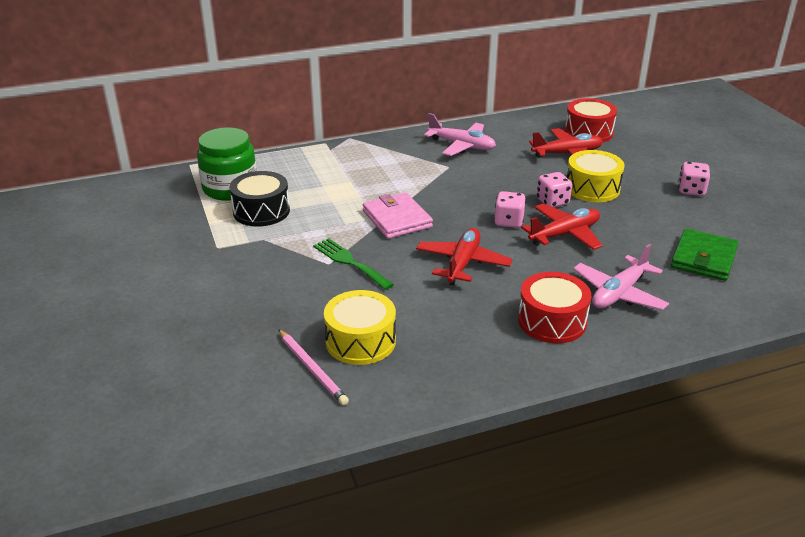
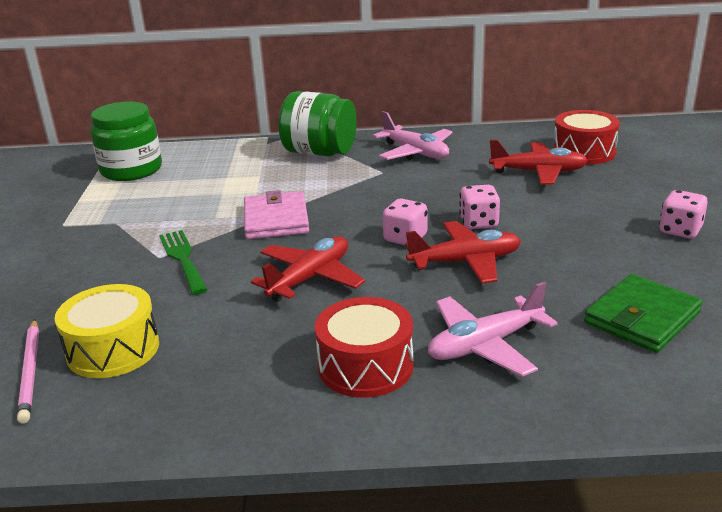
camera: 20 degrees right, 5 degrees down
black drum [229,171,290,227] -> none
yellow drum [567,150,625,202] -> none
none -> green jar [278,91,357,156]

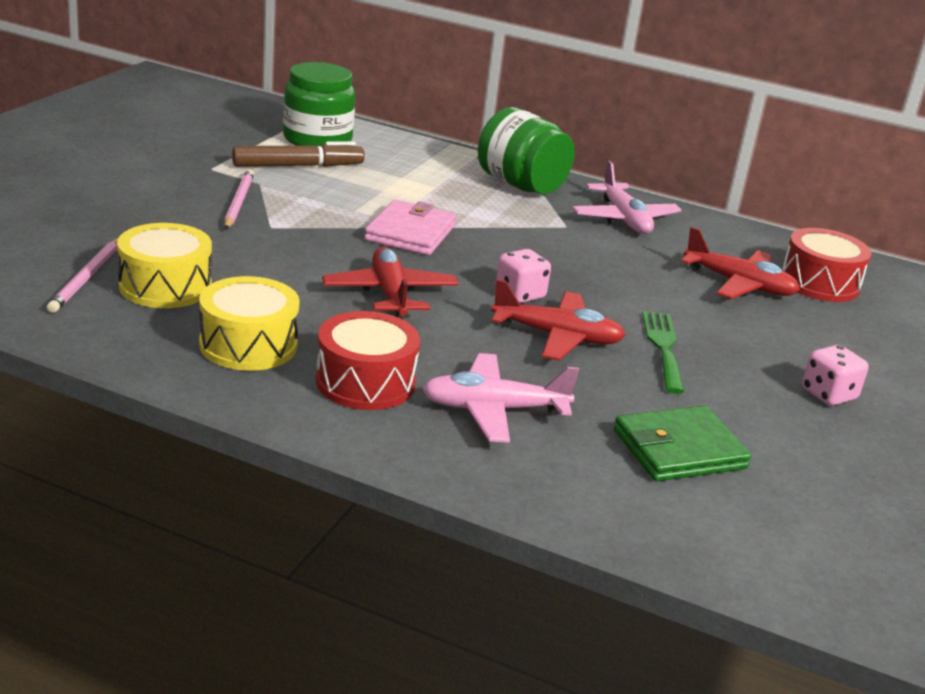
camera: 20 degrees right, 0 degrees up
green fork [159,230,208,295] -> green fork moved to [642,311,684,394]
red plane [251,236,365,302] -> red plane turned 75 degrees counterclockwise [322,247,459,320]
pink dice [459,185,500,229] -> none
none -> yellow drum [199,276,300,371]
none -> pink pencil [224,169,254,229]
none -> brown marker [232,141,365,167]

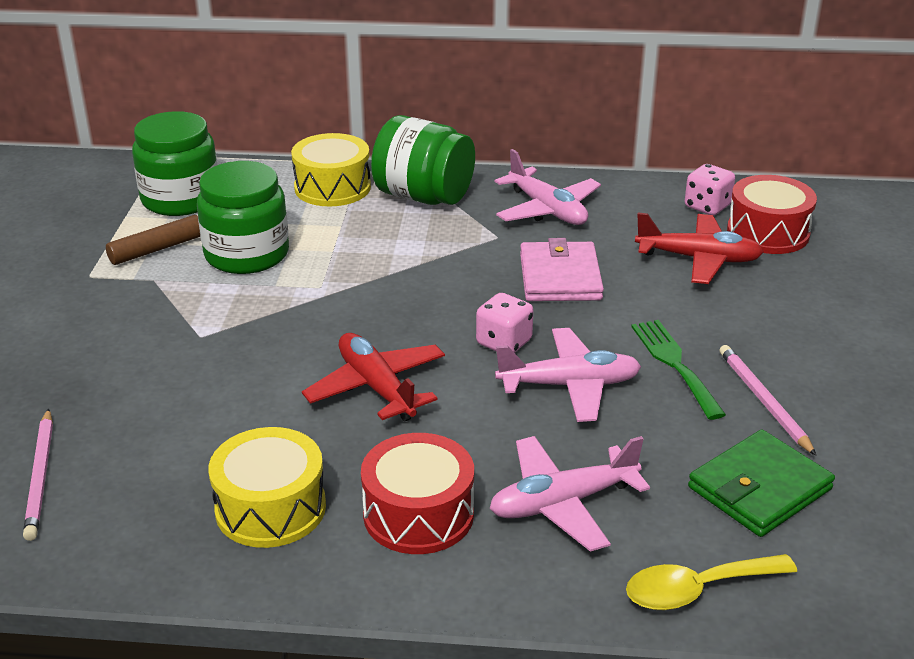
camera: 15 degrees left, 5 degrees up
yellow drum [117,223,212,308] -> yellow drum moved to [291,133,371,206]
pink pencil [224,169,254,229] -> pink pencil moved to [720,345,817,456]
pink wallet [364,200,456,255] -> pink wallet moved to [520,238,604,301]
red plane [491,279,626,361] -> pink plane [495,328,641,422]
pink dice [802,345,869,406] -> pink dice moved to [685,164,735,215]
none -> green jar [197,161,289,274]
none -> yellow spoon [626,554,797,610]

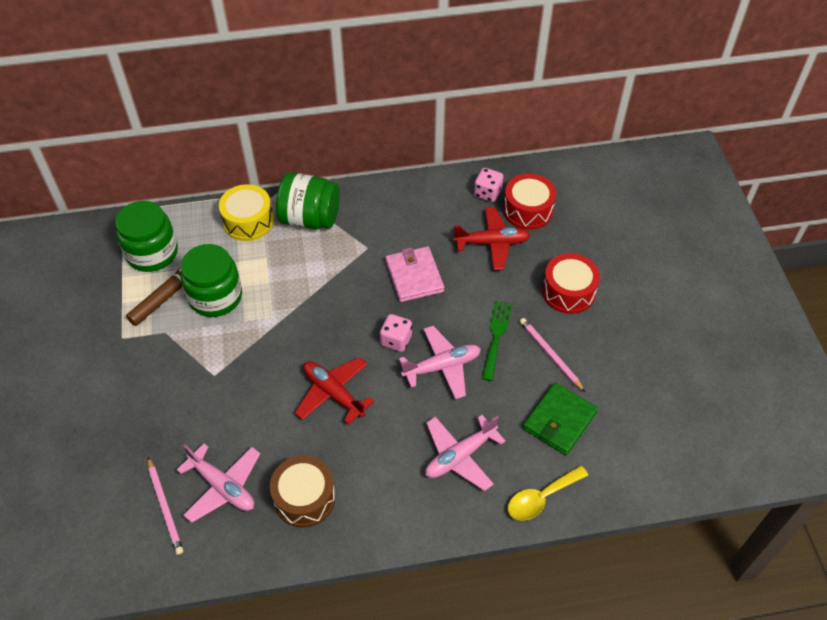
camera: 15 degrees left, 20 degrees up
yellow drum [209,427,326,548] -> brown drum [270,456,335,528]
red drum [361,433,474,554] -> red drum moved to [542,253,600,314]
pink plane [495,149,601,225] -> pink plane moved to [177,443,260,523]
green fork [631,320,726,420] -> green fork turned 45 degrees clockwise [482,300,512,381]

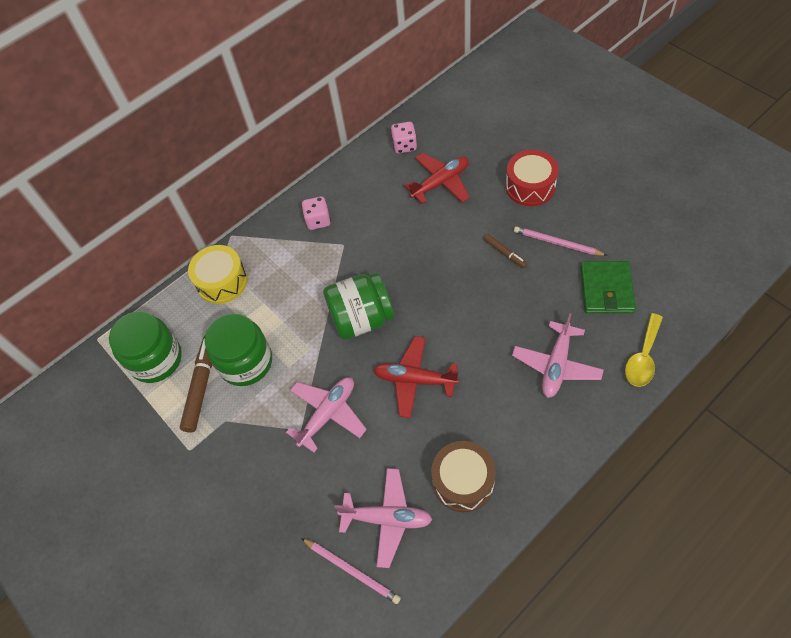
camera: 25 degrees left, 5 degrees up
green jar [276,172,340,230] -> green jar moved to [323,272,394,340]
pink dice [380,314,412,352] -> pink dice moved to [301,196,331,230]
pink wallet [385,246,444,302] -> none
pink plane [399,326,481,399] -> pink plane moved to [286,377,367,453]
green fork [482,300,512,381] -> brown marker [484,234,527,268]
red drum [503,173,556,230] -> none

